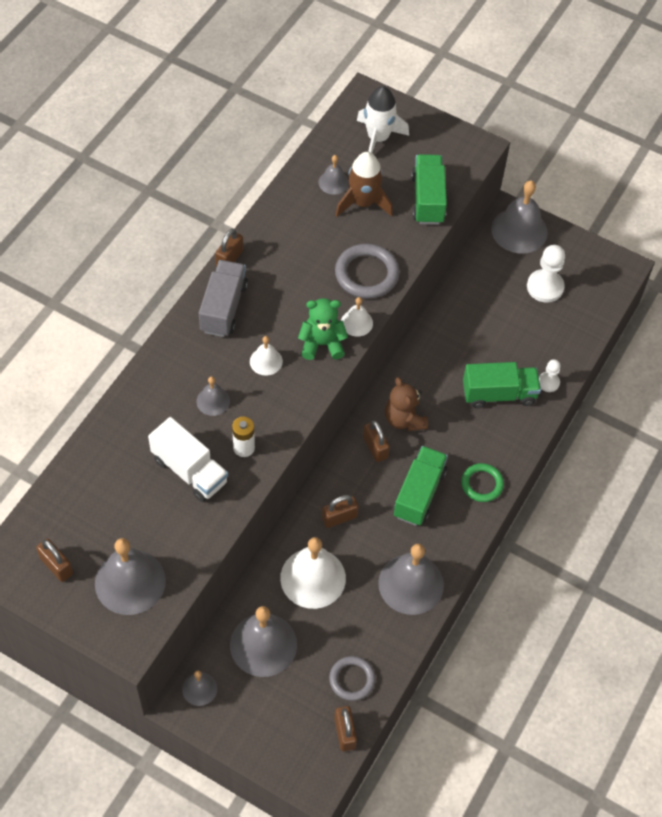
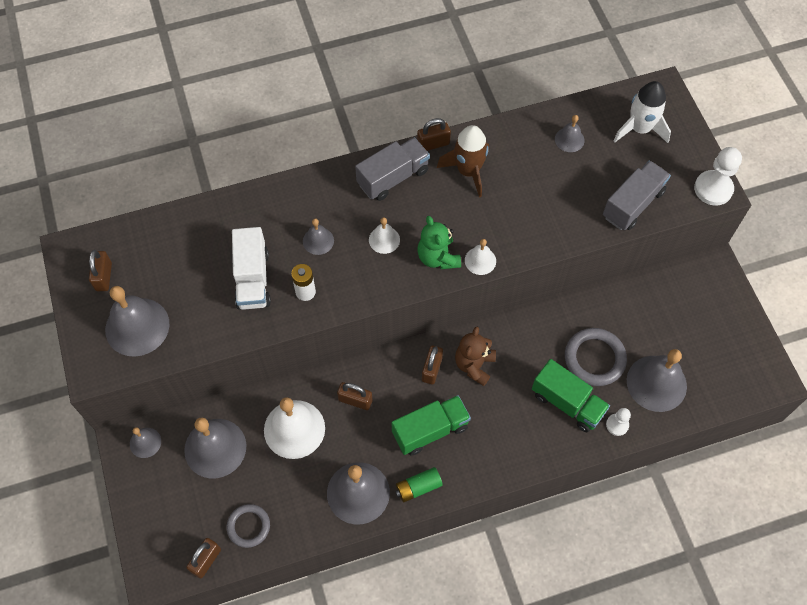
camera: 45 degrees right, 5 degrees up
green teddy bear [298,298,348,360] -> green teddy bear turned 150 degrees counterclockwise [417,216,461,269]
brown rocket [335,152,393,217] -> brown rocket moved to [437,125,489,198]
grey ring [335,244,400,299] -> grey ring moved to [565,328,627,386]
green truck [411,154,447,225] -> grey truck [603,160,671,230]
green ring [461,463,504,502] -> none
grey bell [491,180,548,253] -> grey bell moved to [627,349,687,412]
white pawn [527,245,565,303] -> white pawn moved to [694,147,742,206]
none -> green battery [395,467,443,502]

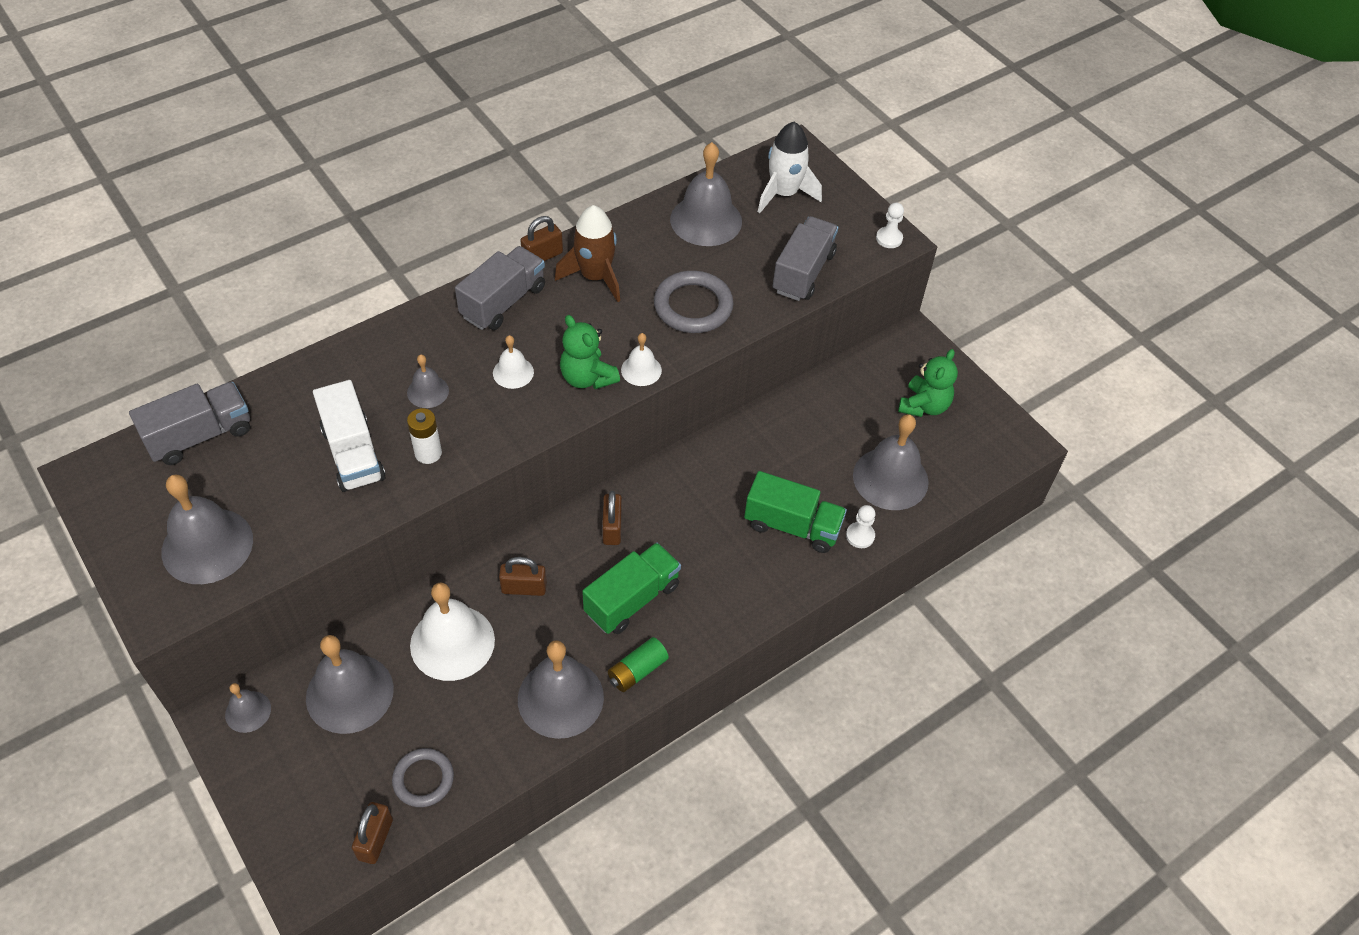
camera: 20 degrees left, 10 degrees down
brown padlock [89,250,112,291] -> none
brown teddy bear [455,326,496,386] -> none
grey bell [555,115,585,152] -> grey bell [670,142,742,246], size x1.95
grey ring [565,328,627,386] -> grey ring moved to [654,271,733,333]
white pawn [694,147,742,206] -> white pawn [876,203,904,248], size x0.58
none -> grey truck [129,382,250,465]
none -> green teddy bear [898,349,958,417]

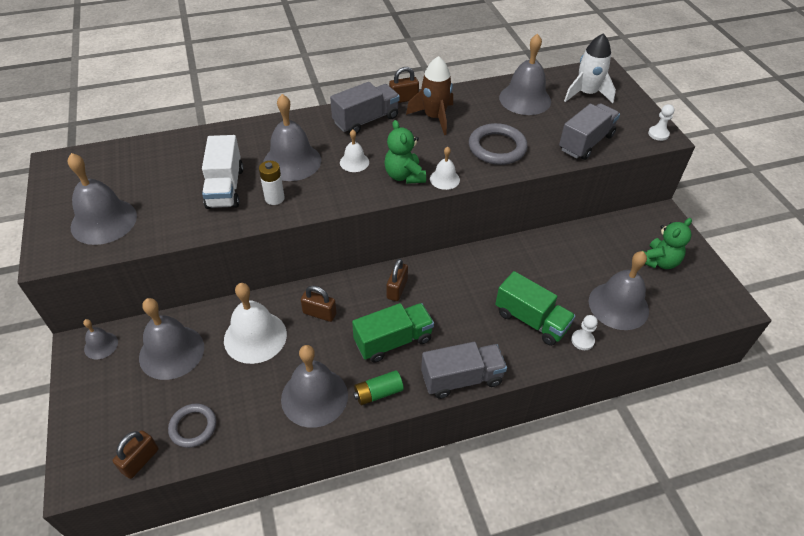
camera: 20 degrees right, 5 degrees down
grey truck [129,382,250,465] -> grey truck moved to [421,342,507,399]
grey bell [407,355,449,408] -> grey bell [263,94,321,181], size x1.95

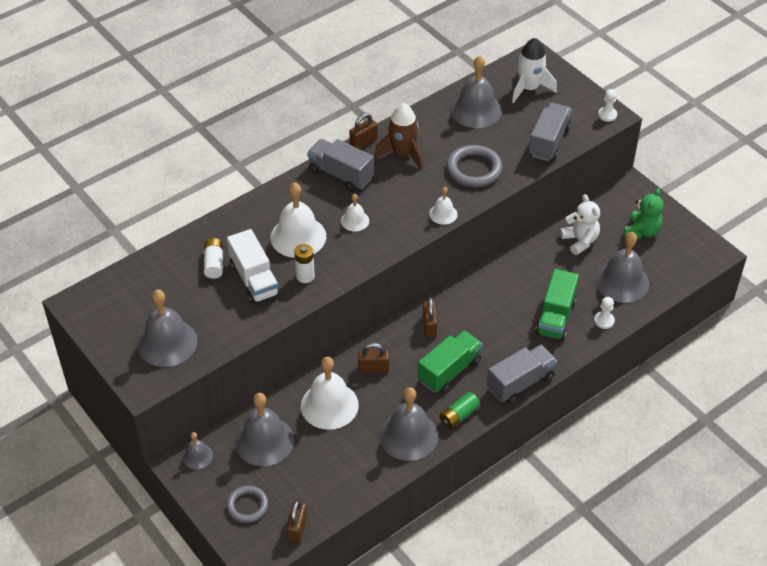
camera: 20 degrees left, 0 degrees up
grey ring [168,404,216,448] -> grey ring moved to [227,486,268,523]
grey bell [263,94,321,181] -> white bell [270,182,326,258]
grey truck [330,82,400,134] -> grey truck turned 90 degrees counterclockwise [307,139,374,192]
green teddy bear [384,120,426,184] -> none
green truck [495,271,576,346] -> green truck turned 90 degrees clockwise [535,269,579,341]
none -> white battery [204,238,223,279]
none -> white teddy bear [560,194,600,255]

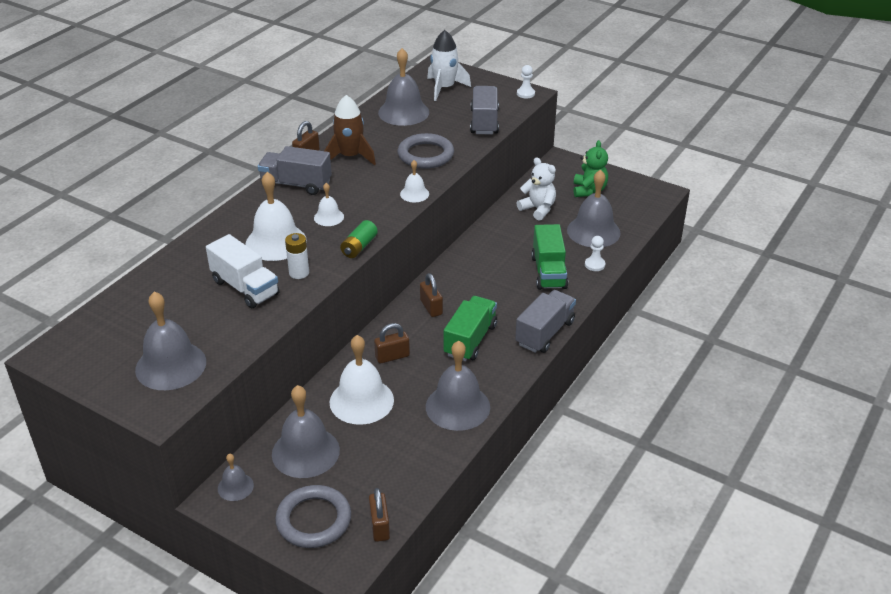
camera: 20 degrees left, 10 degrees down
white battery [204,238,223,279] -> none
grey ring [227,486,268,523] -> grey ring [275,485,351,548], size x1.54
green battery [440,392,480,429] -> green battery moved to [340,220,378,258]

